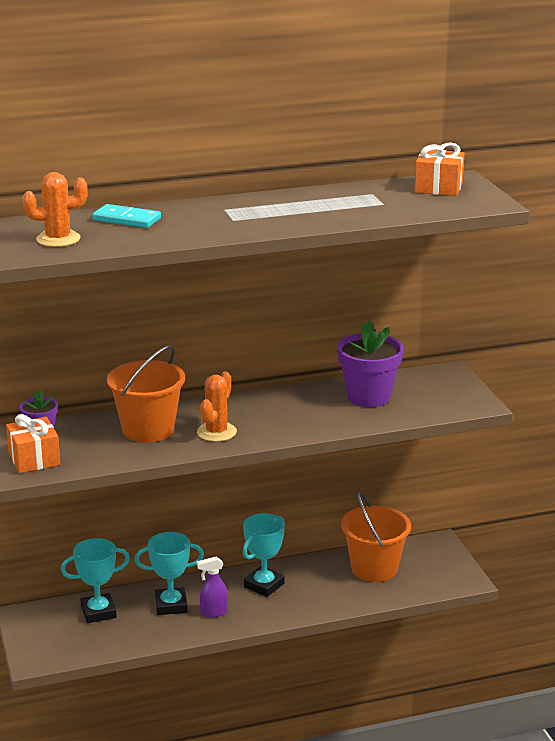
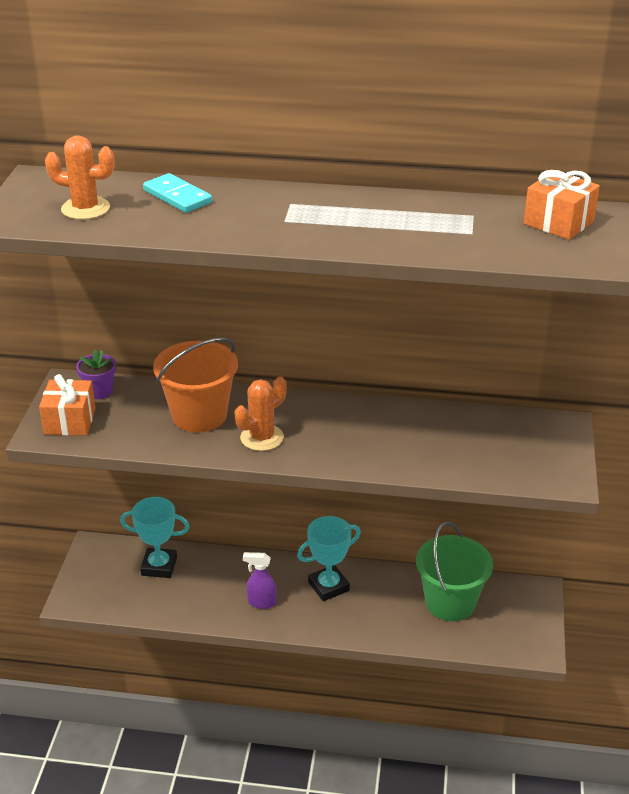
camera: 25 degrees right, 10 degrees up
turquoise trophy [135,532,204,615] -> none
purple flower pot [337,320,404,407] -> none
orange bucket [341,492,411,582] -> green bucket [416,522,493,621]

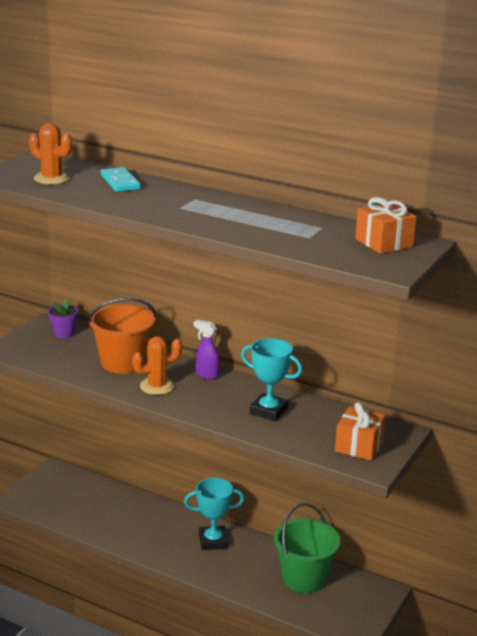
camera: 20 degrees right, 10 degrees down
orange gift [39,374,96,435] -> orange gift moved to [335,402,386,460]
turquoise trophy [120,497,190,578] -> turquoise trophy moved to [241,338,302,421]
purple spray bottle [243,552,276,609] -> purple spray bottle moved to [194,320,220,380]

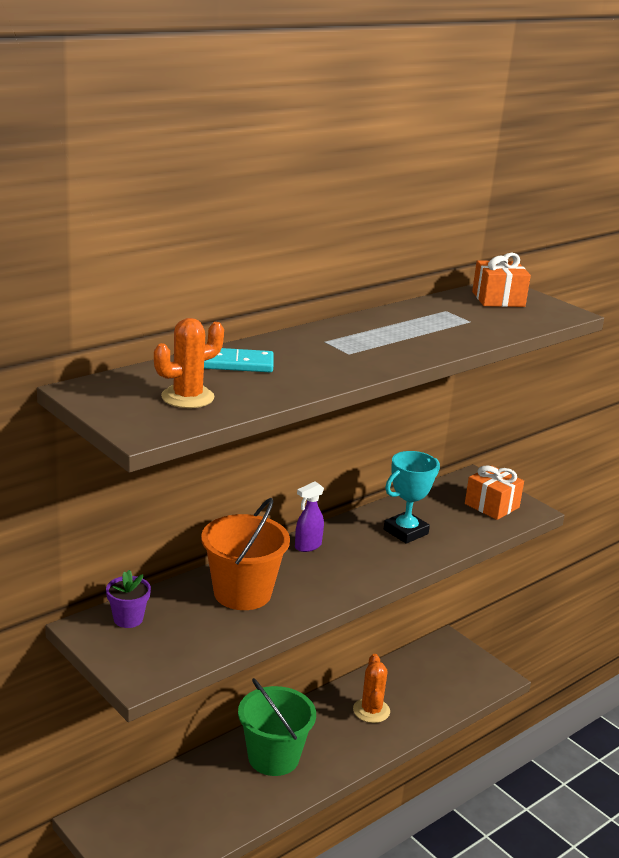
camera: 70 degrees left, 0 degrees up
orange cactus [132,336,182,395] -> orange cactus moved to [353,654,390,723]
turquoise trophy [184,478,244,550] -> none
green bucket [274,503,340,593] -> green bucket moved to [238,678,316,776]

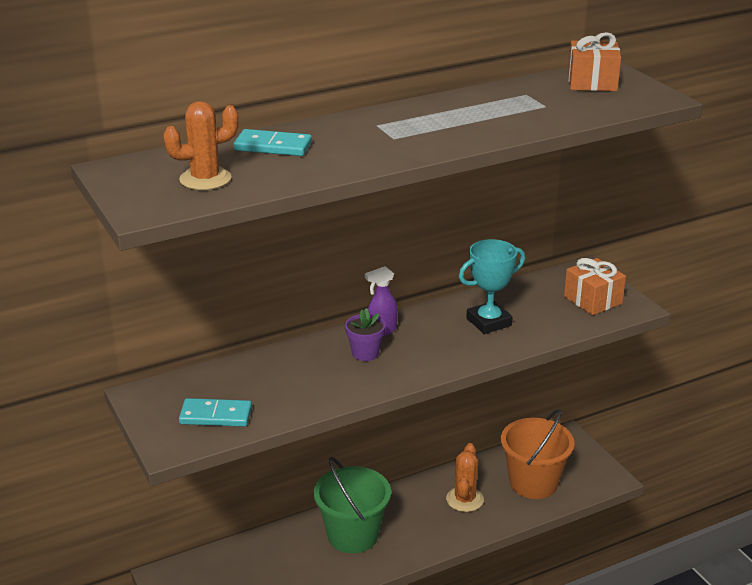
camera: 15 degrees right, 5 degrees up
purple flower pot [106,570,151,628] -> purple flower pot moved to [345,308,386,361]
orange bucket [201,498,290,610] -> orange bucket moved to [501,409,574,499]
none -> turquoise domino [179,398,252,427]

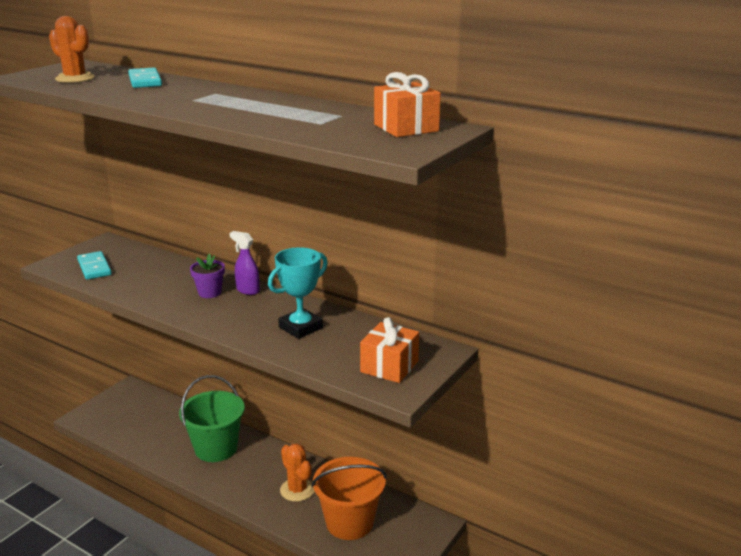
camera: 60 degrees right, 5 degrees down
orange cactus [446,443,484,512] -> orange cactus turned 75 degrees clockwise [280,443,314,502]
turquoise trophy [459,239,525,334] -> turquoise trophy turned 75 degrees counterclockwise [268,247,328,339]

